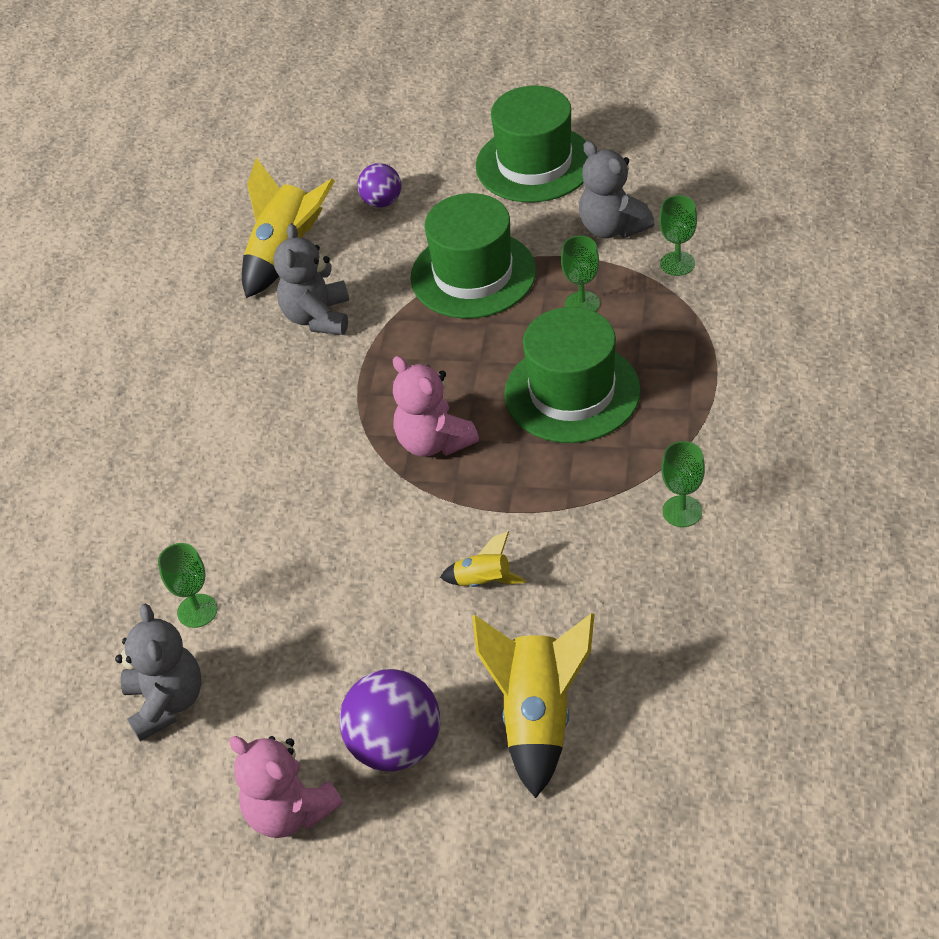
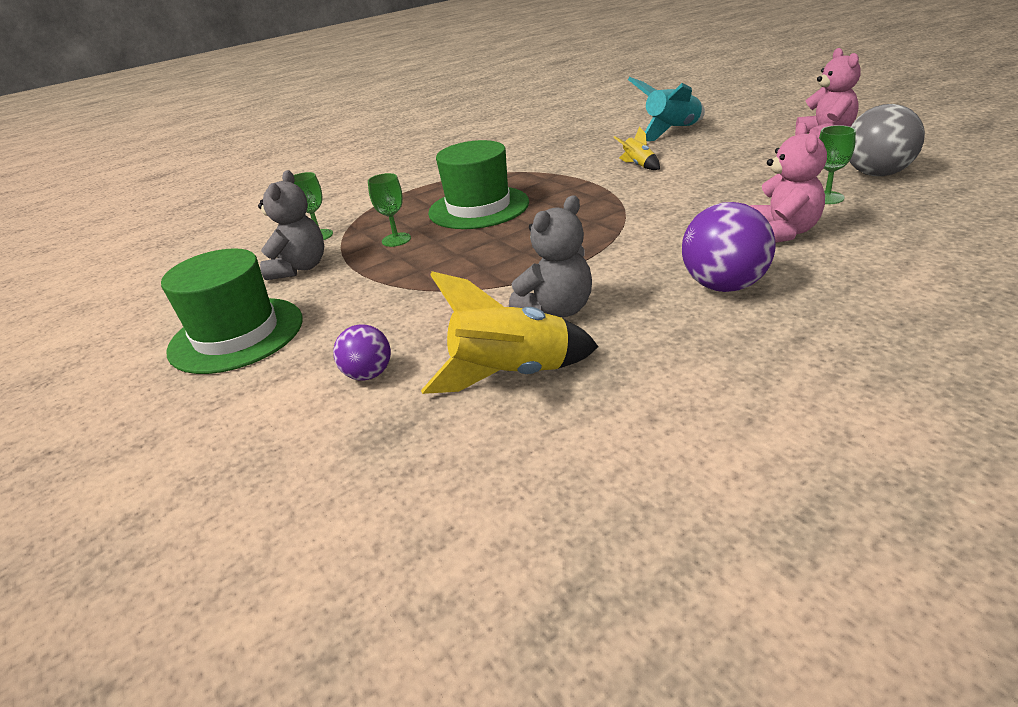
camera: 135 degrees left, 15 degrees down
grey teddy bear [115,604,202,741] -> grey ball [849,104,925,176]
purple ball [339,669,440,771] -> purple ball moved to [682,202,776,292]
pink teddy bear [393,356,479,456] -> pink teddy bear moved to [750,122,827,243]
green hat [410,193,536,319] -> none
yellow rocket [472,613,595,798] -> turquoise rocket [628,77,705,141]
green goblet [661,441,705,527] -> none

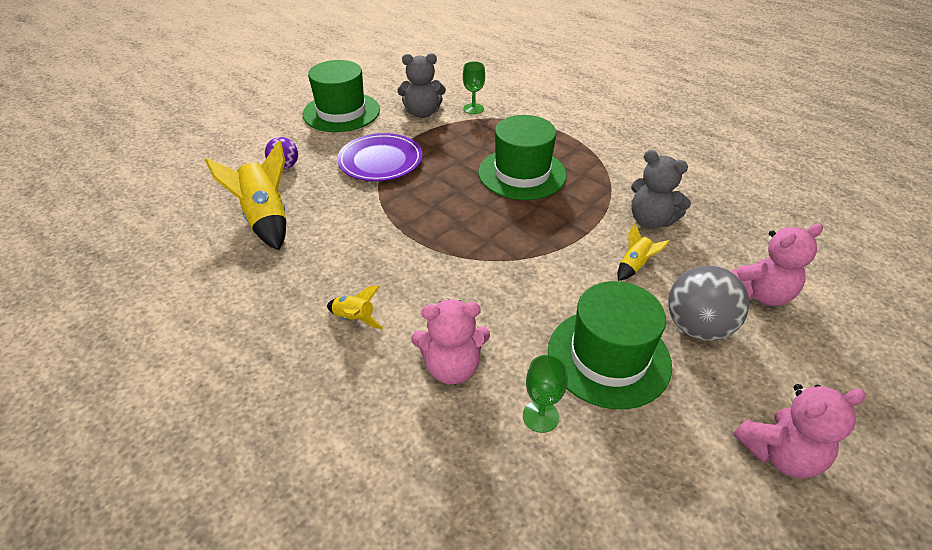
camera: 75 degrees right, 10 degrees up
green goblet [368,173,411,247] -> none
grey teddy bear [509,195,592,317] -> grey teddy bear moved to [631,150,691,229]
turquoise rocket [628,77,705,141] -> pink teddy bear [731,223,823,306]
purple ball [682,202,776,292] -> yellow rocket [327,285,383,329]
grey ball [849,104,925,176] -> grey ball moved to [668,265,749,340]
none -> purple plate [337,133,422,181]
none -> green hat [548,281,672,409]

